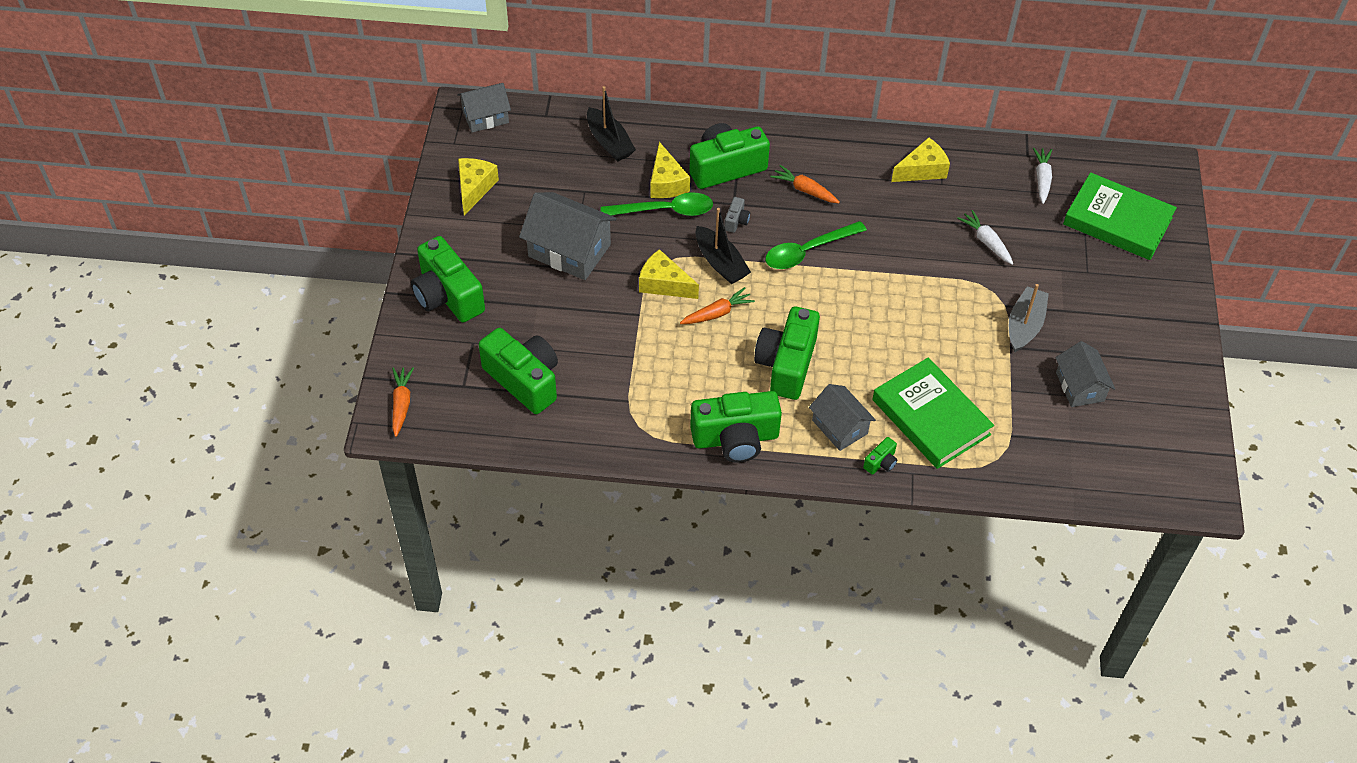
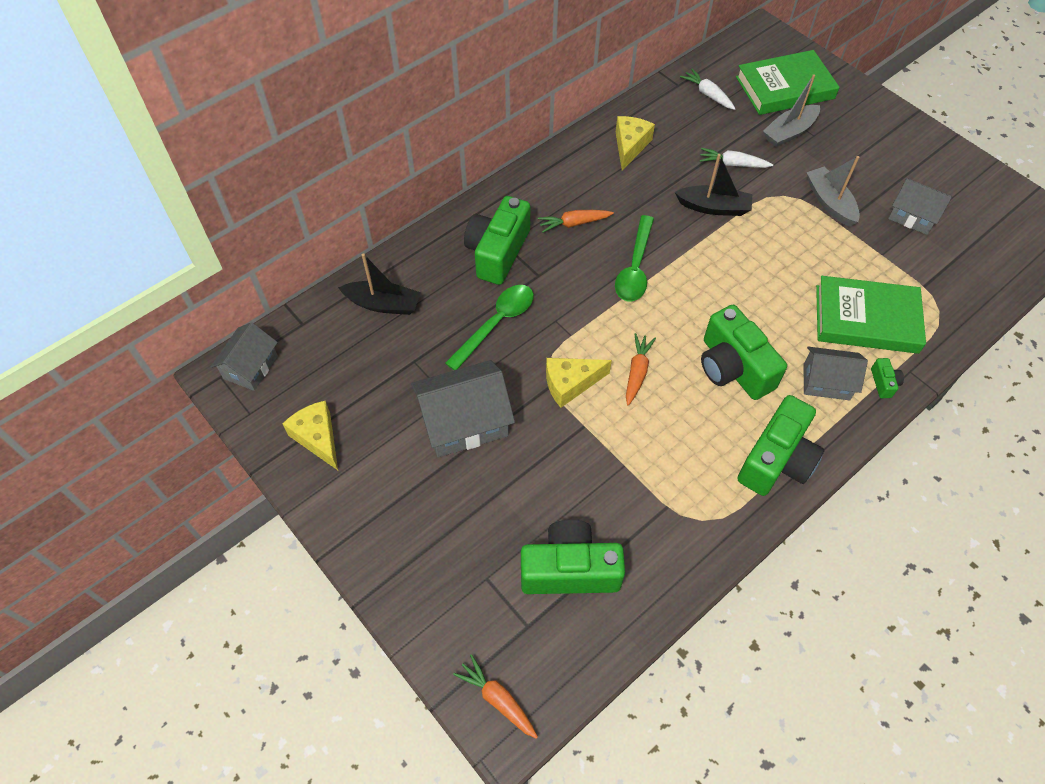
camera: 45 degrees left, 5 degrees up
green camera [411,236,485,323] -> none
yellow cheese [650,142,690,198] -> none
black boat [695,208,751,284] -> black boat moved to [675,154,752,216]
grey camera [724,197,750,233] -> none
none -> grey boat [763,74,820,147]

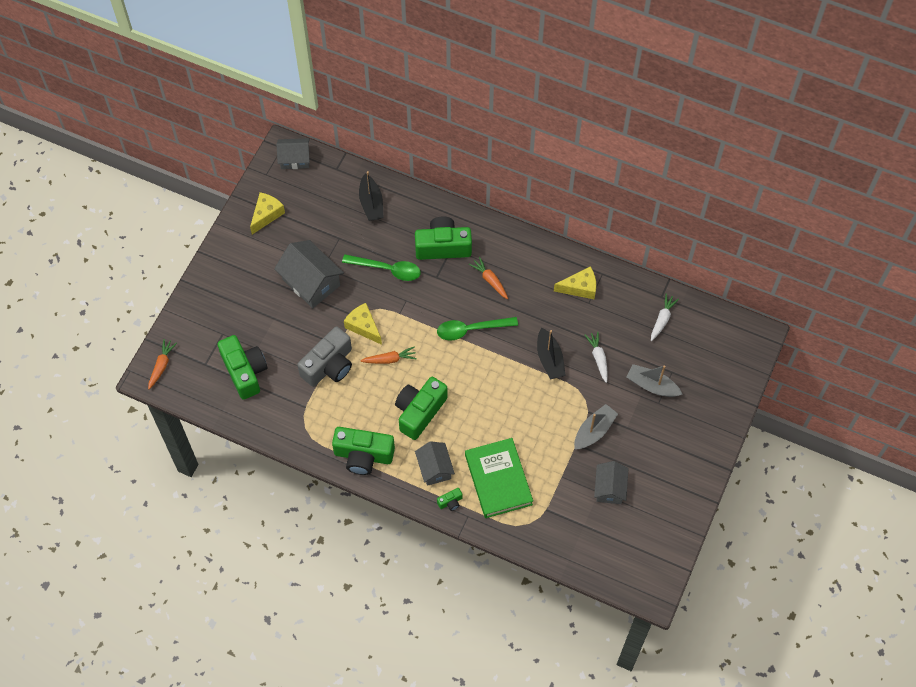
camera: 65 degrees right, 5 degrees up
green book [736,50,840,115] -> none
none -> grey camera [297,327,352,387]

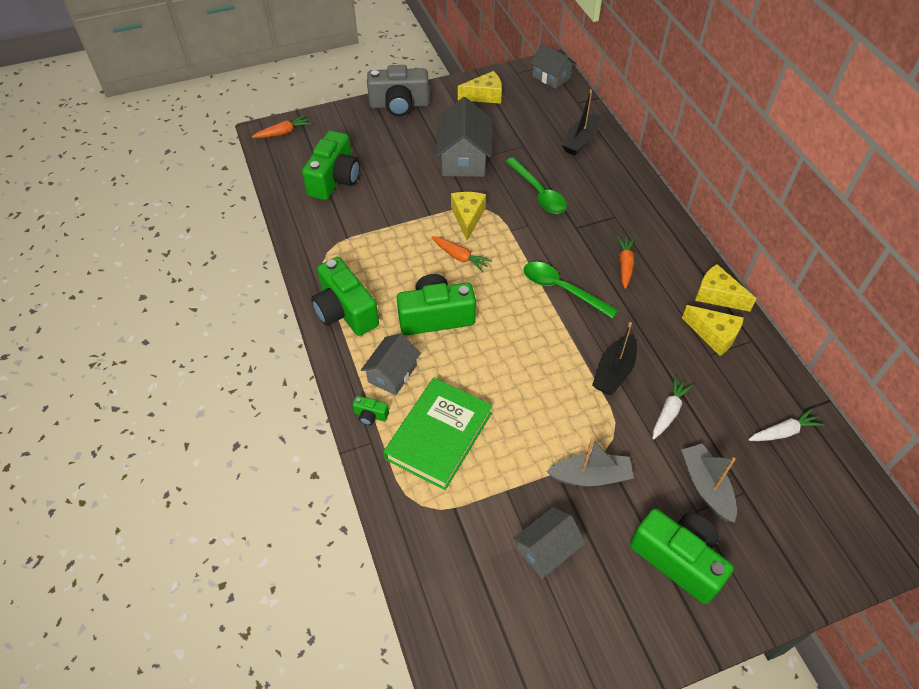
camera: 45 degrees right, 10 degrees down
grey camera [297,327,352,387] -> grey camera moved to [367,65,429,116]
green camera [415,217,472,260] -> green camera moved to [630,509,734,604]
none -> yellow cheese [695,264,756,312]

